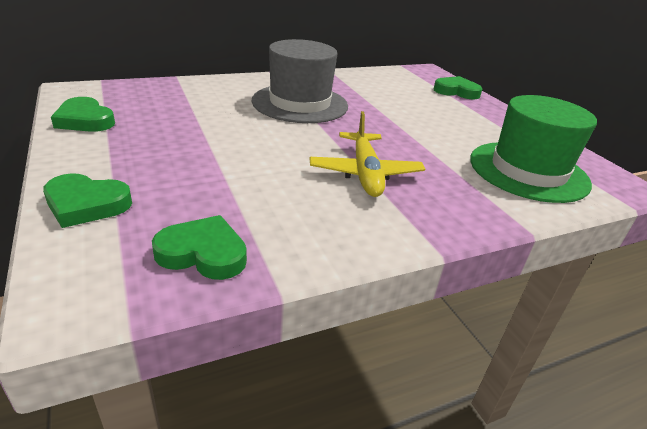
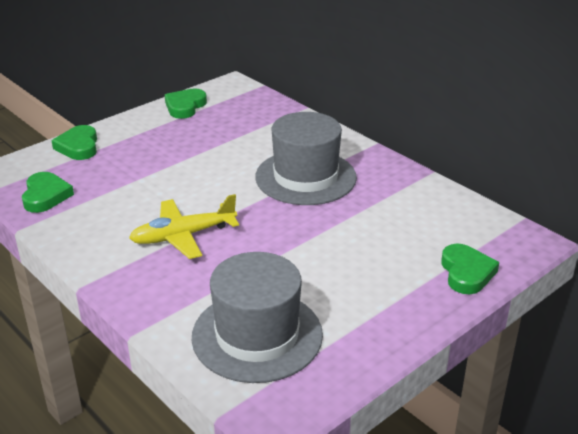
camera: 75 degrees right, 0 degrees up
green hat [470,95,597,203] -> grey hat [192,252,323,383]

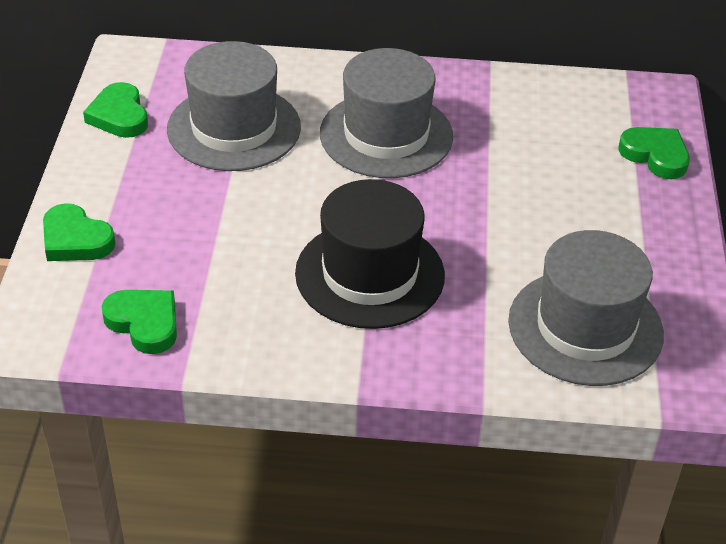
camera: 45 degrees left, 10 degrees up
yellow plane [129,194,239,259] -> black hat [295,179,445,329]
none -> grey hat [167,41,301,171]

